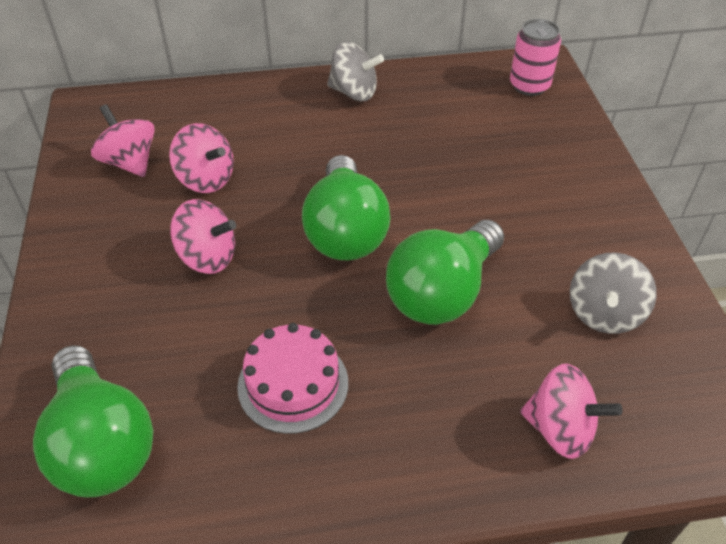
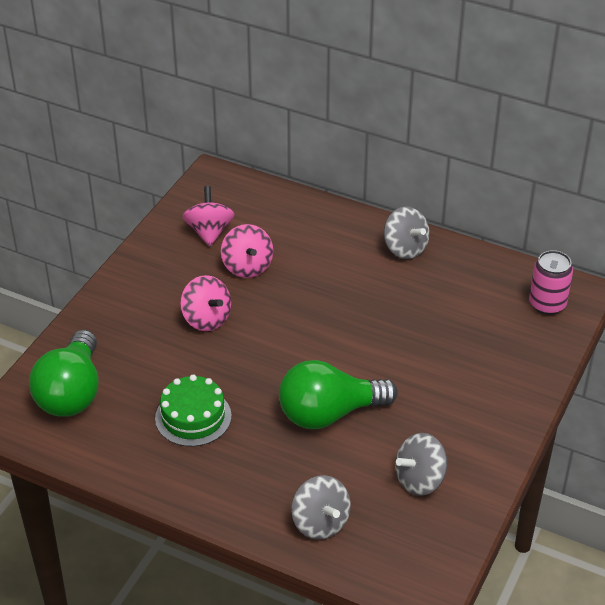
camera: 35 degrees right, 5 degrees down
pink cake [237,323,348,434] -> green cake [155,375,232,447]
green light bulb [302,155,390,260] -> none
pink spinning top [520,363,623,459] -> grey spinning top [291,475,351,540]

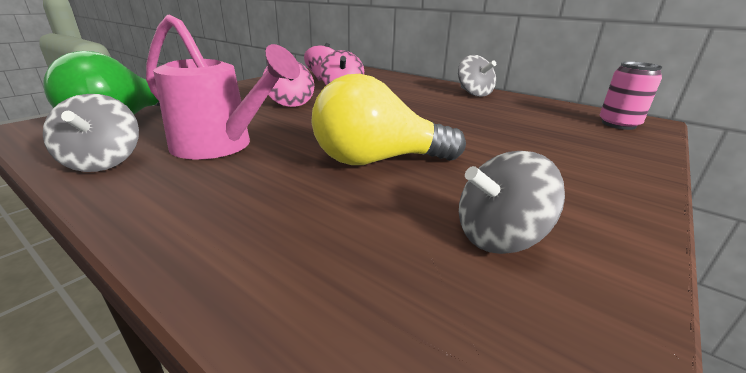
camera: 10 degrees right, 15 degrees down
green cake [155,375,232,447] -> pink watering can [146,15,300,159]
green light bulb [279,360,398,429] -> yellow light bulb [311,74,466,165]
grey spinning top [291,475,351,540] -> grey spinning top moved to [43,94,139,172]

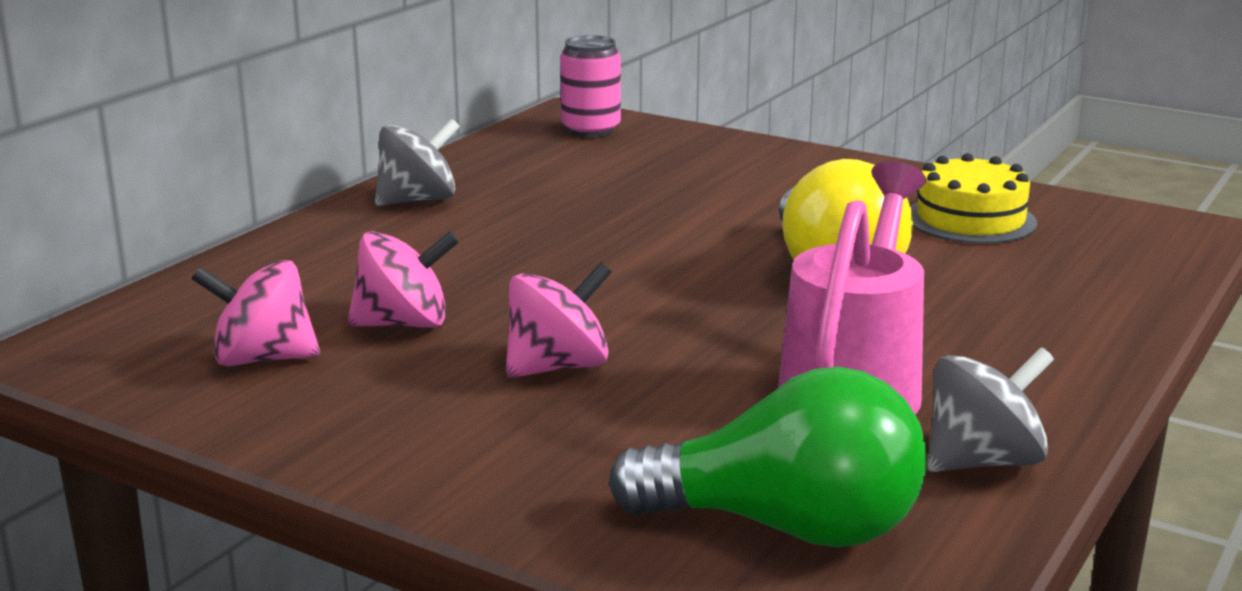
camera: 95 degrees left, 5 degrees down
grey spinning top [459,151,565,254] -> yellow cake [910,153,1037,244]

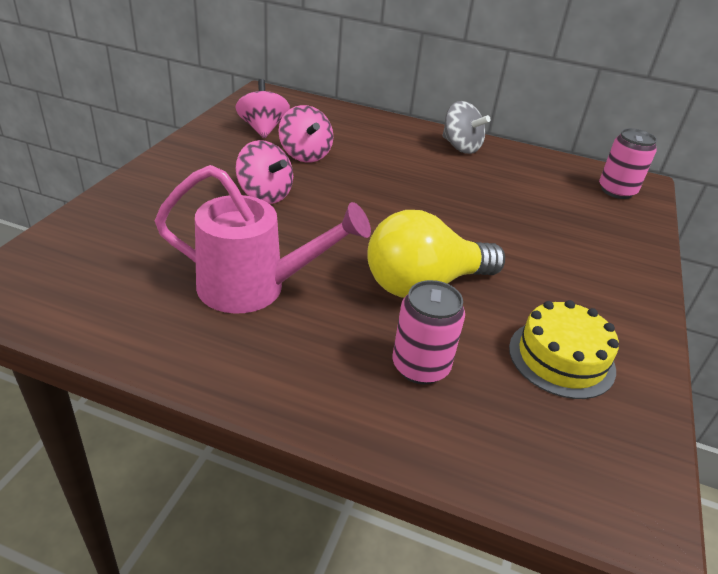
camera: 75 degrees right, 15 degrees up
green light bulb [609,367,927,547] -> none
grey spinning top [928,347,1054,472] -> none
none -> pink can [393,280,465,384]

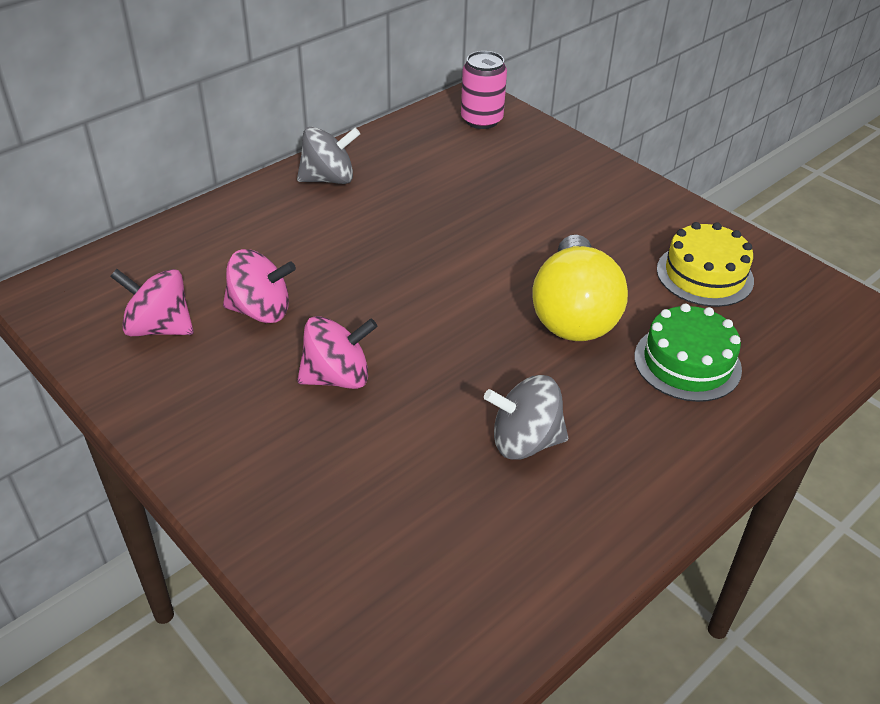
camera: 60 degrees left, 5 degrees up
pink watering can [155,165,371,314] -> grey spinning top [484,375,568,460]
pink can [393,280,465,384] -> green cake [634,303,742,402]

